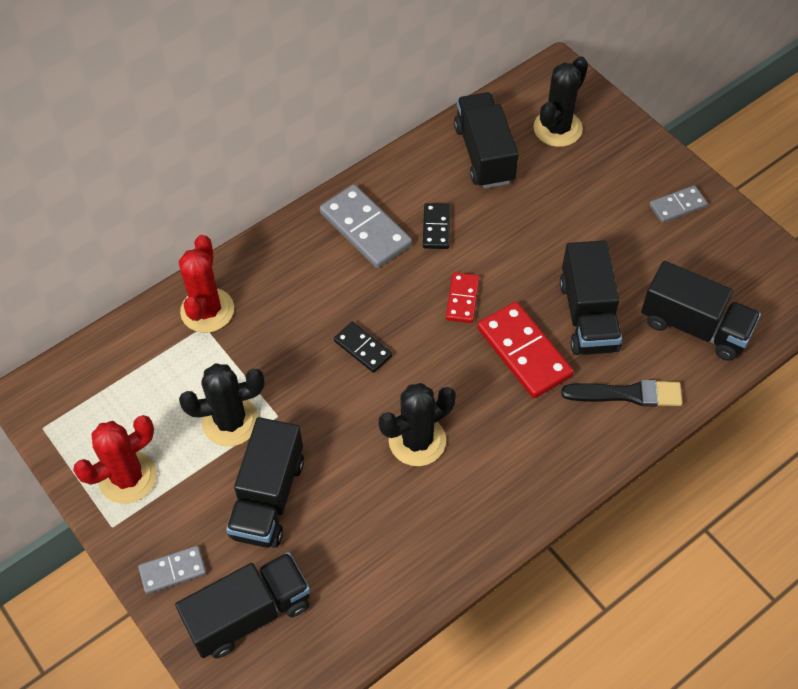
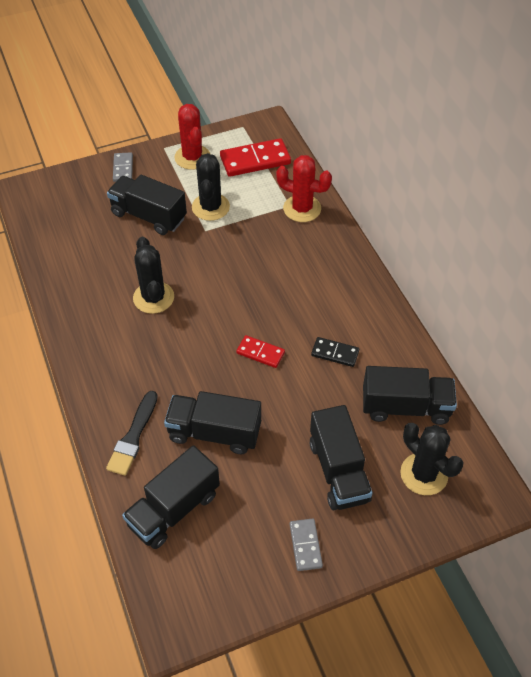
camera: 105 degrees right, 5 degrees down
black truck [175,552,310,658] -> black truck moved to [310,405,373,510]
grey domino [320,184,412,268] -> none
black domino [334,322,392,373] -> none
red domino [477,302,574,398] -> red domino moved to [220,138,291,177]

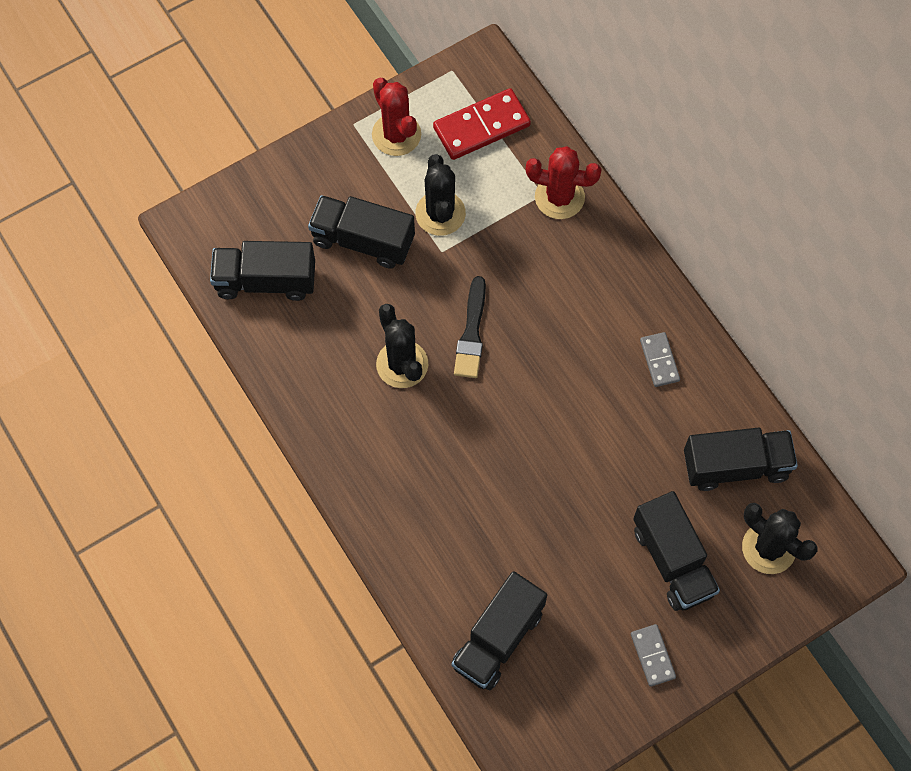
camera: 10 degrees left, 15 degrees up
black brush [106,391,158,476] -> black brush moved to [454,276,486,378]
grey domino [113,153,133,182] -> grey domino moved to [640,332,680,387]
black truck [164,391,261,454] -> black truck moved to [210,241,315,301]
red domino [236,335,285,368] -> none
black domino [311,337,359,367] -> none

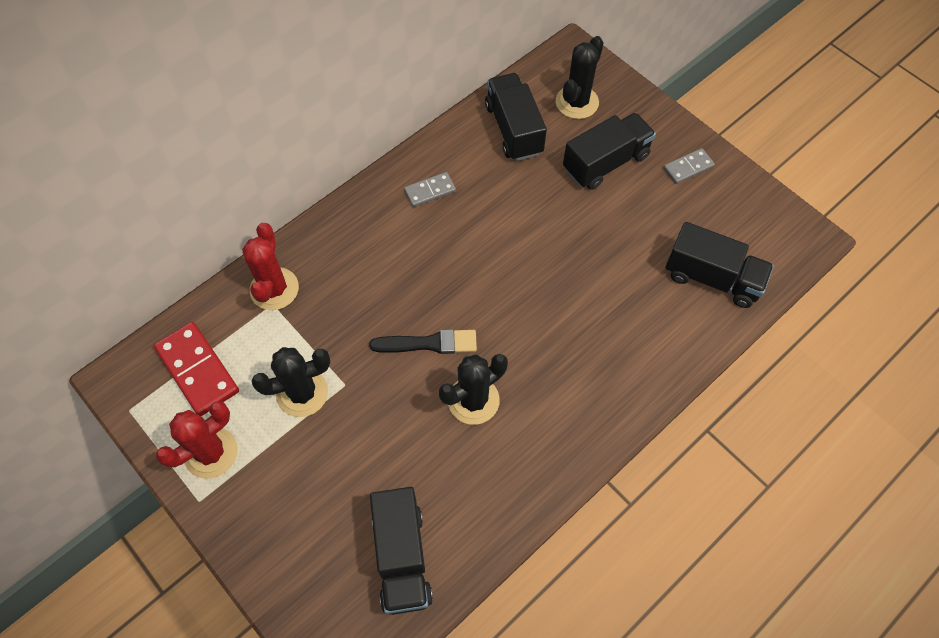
camera: 100 degrees left, 5 degrees down
black truck [308,195,415,268] -> none

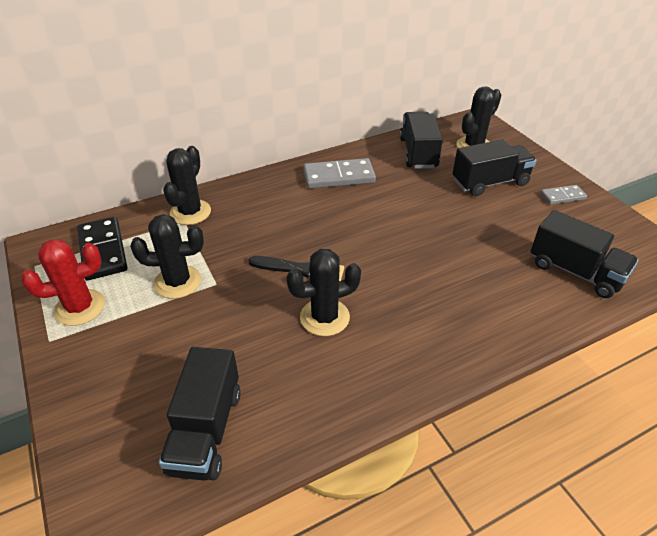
camera: 15 degrees right, 20 degrees down
red domino [154,322,239,416] -> black domino [77,217,127,280]
red cactus [242,223,299,310] -> black cactus [163,146,211,225]
grey domino [404,172,456,207] -> grey domino [303,158,376,189], size x1.76

